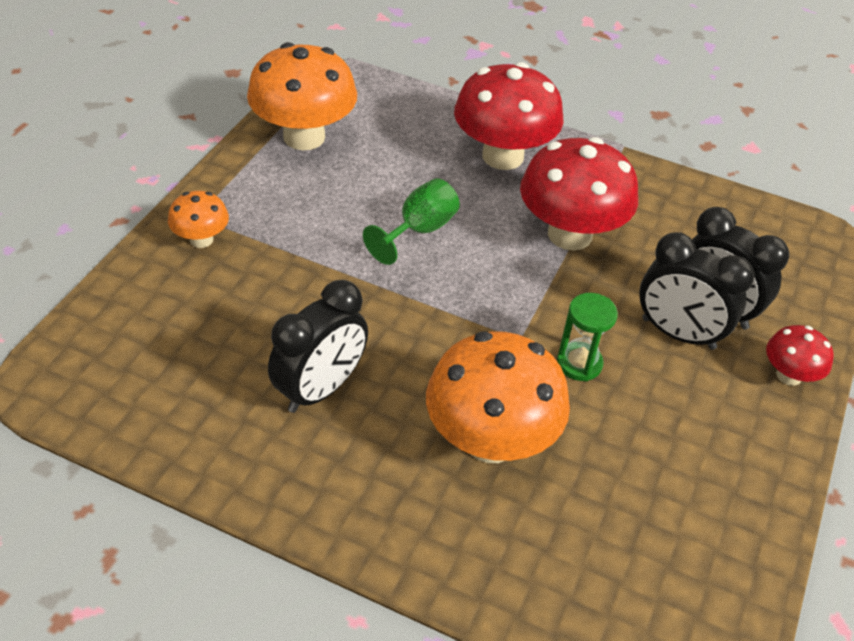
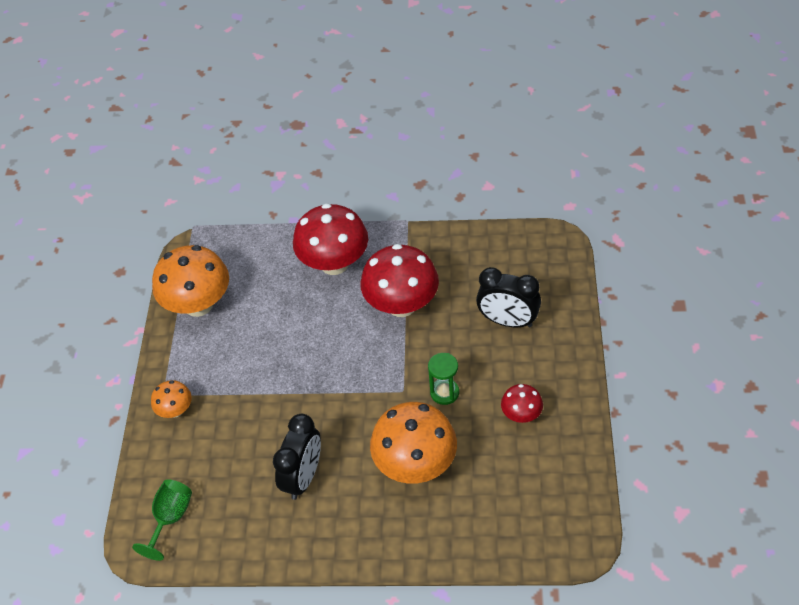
camera: 15 degrees left, 5 degrees up
green goblet [363,178,460,265] -> green goblet moved to [132,479,192,561]
black clock [639,232,755,350] -> none
red mushroom [766,325,834,386] -> red mushroom moved to [501,384,543,423]

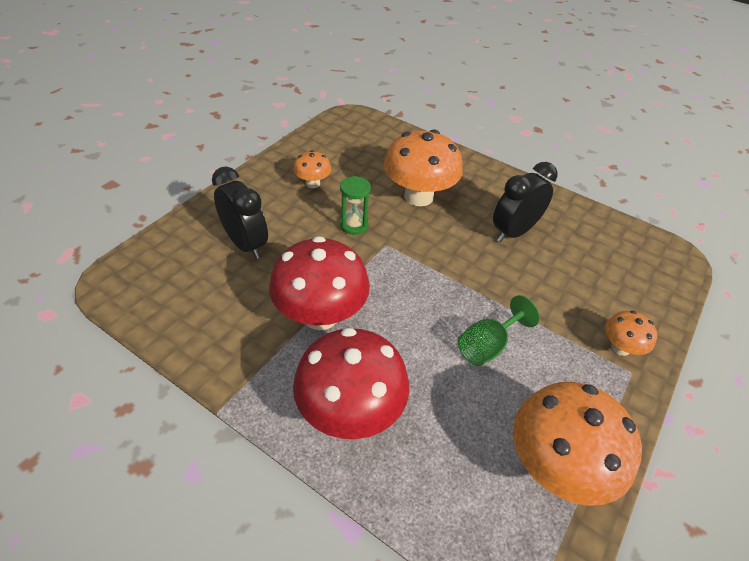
camera: 155 degrees left, 5 degrees down
green goblet [132,479,192,561] -> green goblet moved to [458,295,540,366]
red mushroom [501,384,543,423] -> orange mushroom [293,150,332,188]

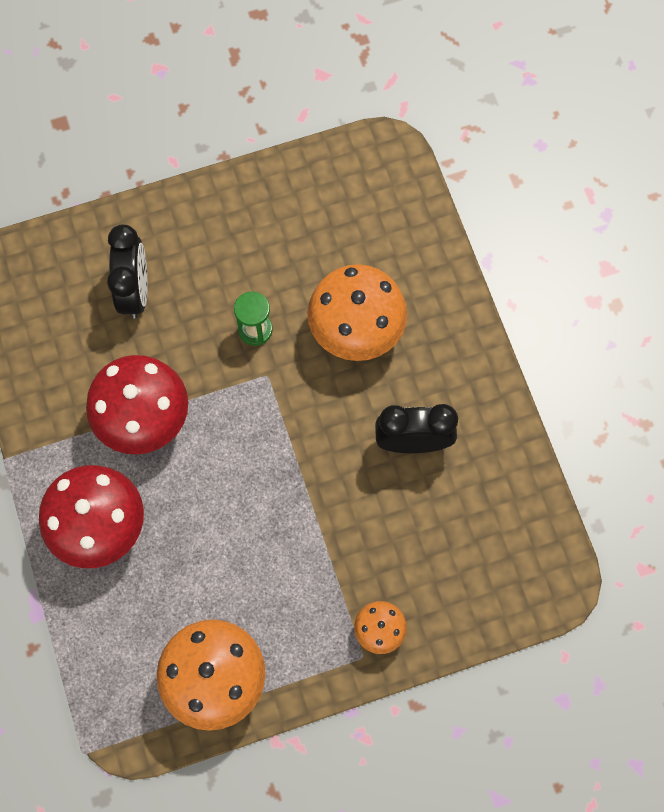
camera: 40 degrees right, 25 degrees up
orange mushroom [293,150,332,188] -> none
green goblet [458,295,540,366] -> none

